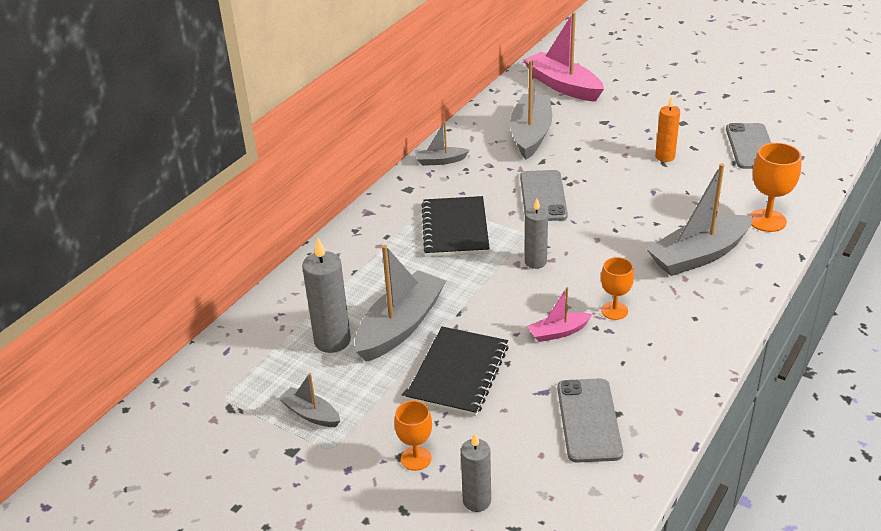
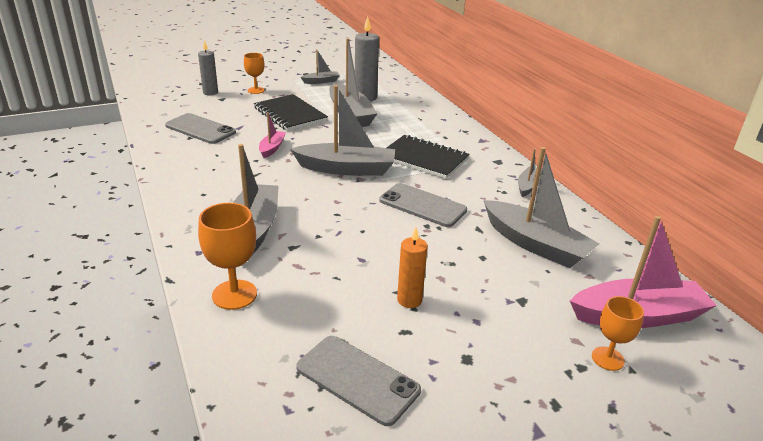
camera: 120 degrees right, 5 degrees down
grey candle [525,199,548,269] -> grey boat [290,85,395,176]
orange goblet [601,257,634,320] -> orange goblet moved to [592,296,644,371]

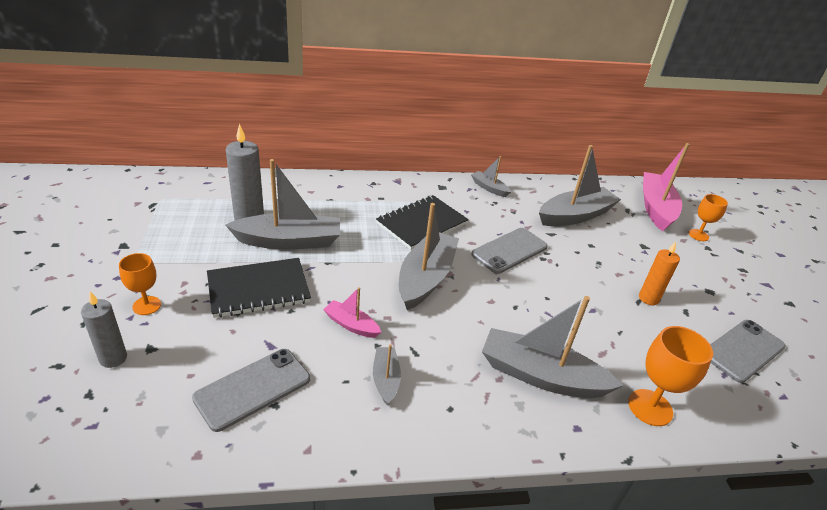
camera: 75 degrees left, 5 degrees up
grey boat [301,49,340,84] -> grey boat moved to [373,344,401,406]

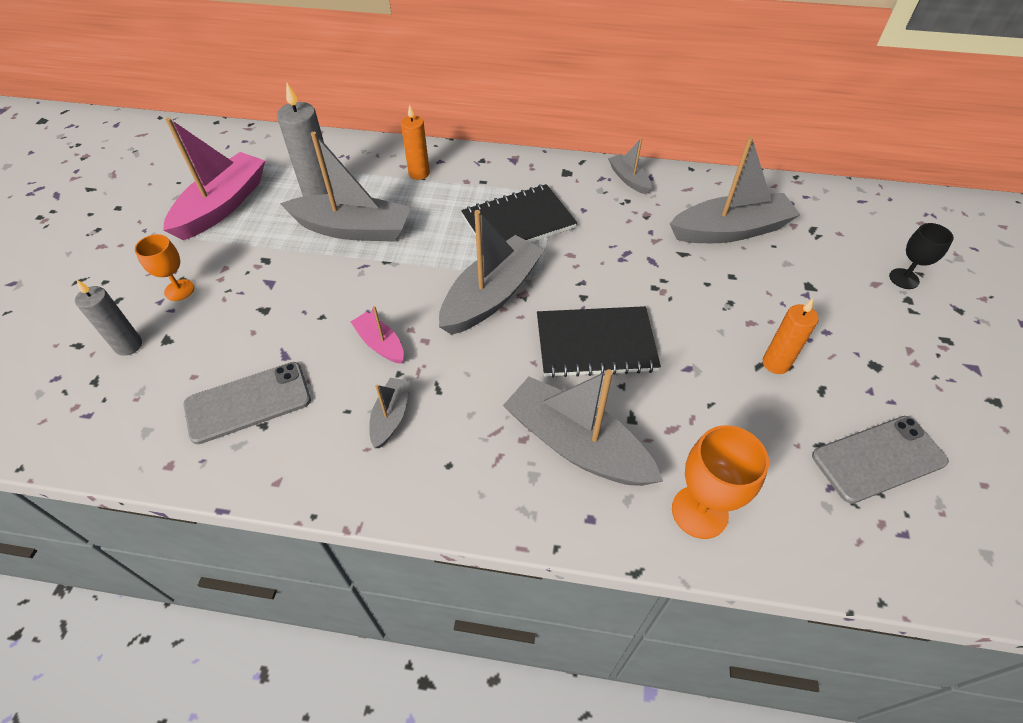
camera: 20 degrees right, 15 degrees up
black notebook [207,258,311,318] -> black notebook moved to [537,306,661,378]
grey phone [471,228,548,274] -> none
pink boat [643,143,690,232] -> pink boat moved to [163,118,265,240]
orange goblet [688,194,728,241] -> black goblet [889,223,954,289]
none -> orange candle [401,105,430,180]

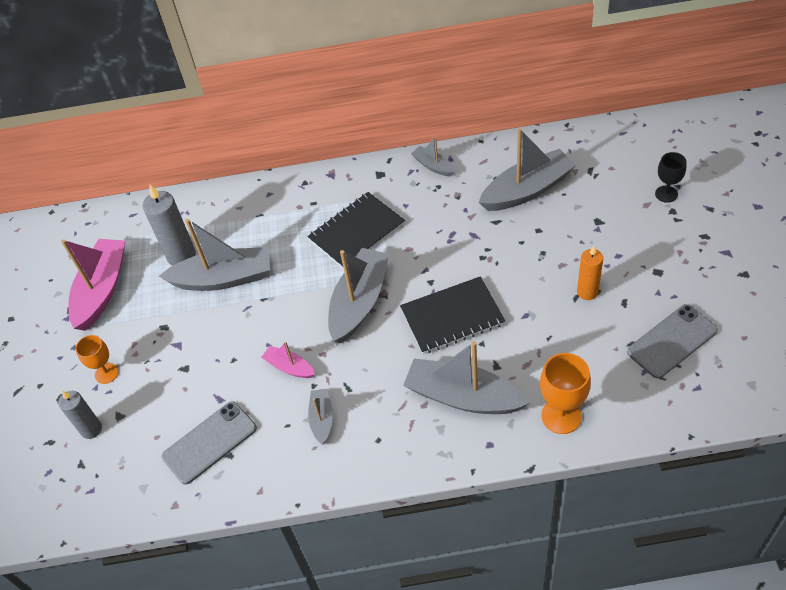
camera: 10 degrees left, 0 degrees up
orange candle [401,105,430,180] -> none

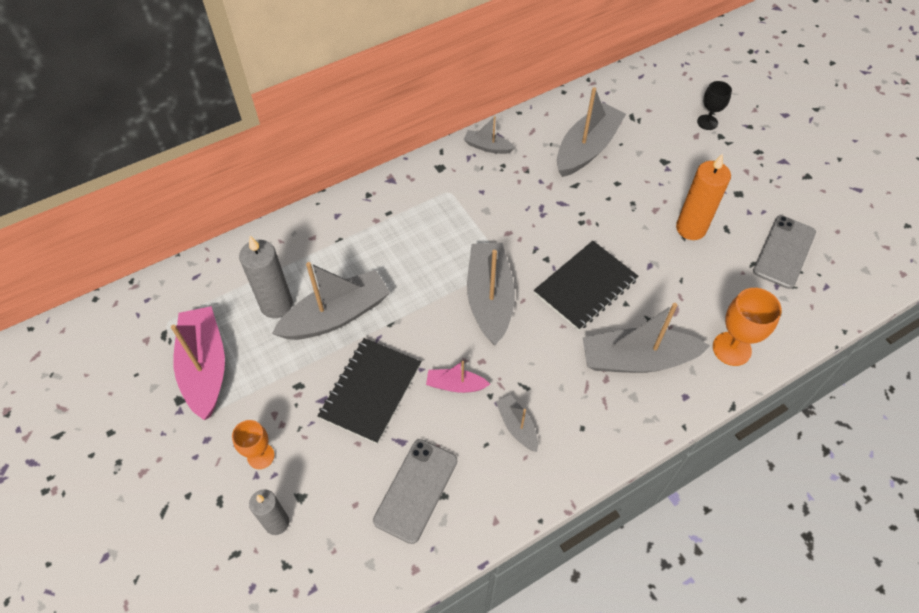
camera: 30 degrees left, 5 degrees up
black notebook [307,192,405,269] -> black notebook moved to [318,338,421,444]
orange candle [577,246,603,300] -> orange candle [676,153,731,240], size x1.54

